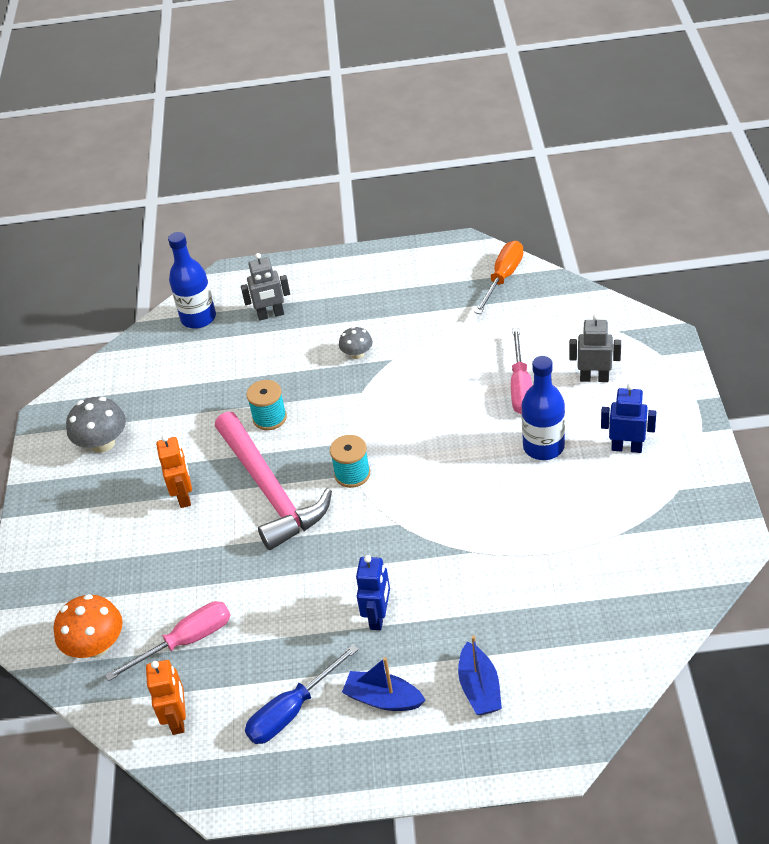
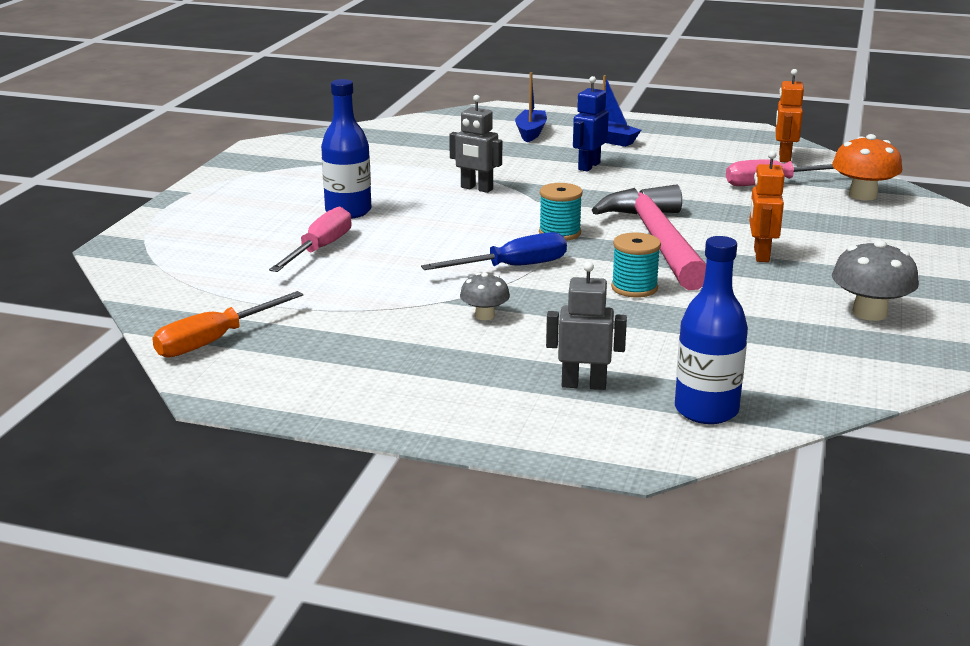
camera: 165 degrees left, 20 degrees down
blue screwdriver [245,645,359,744] -> blue screwdriver moved to [421,232,567,270]
grey robot [569,314,621,382] -> grey robot moved to [449,95,502,193]
blue robot [601,384,656,453] -> none

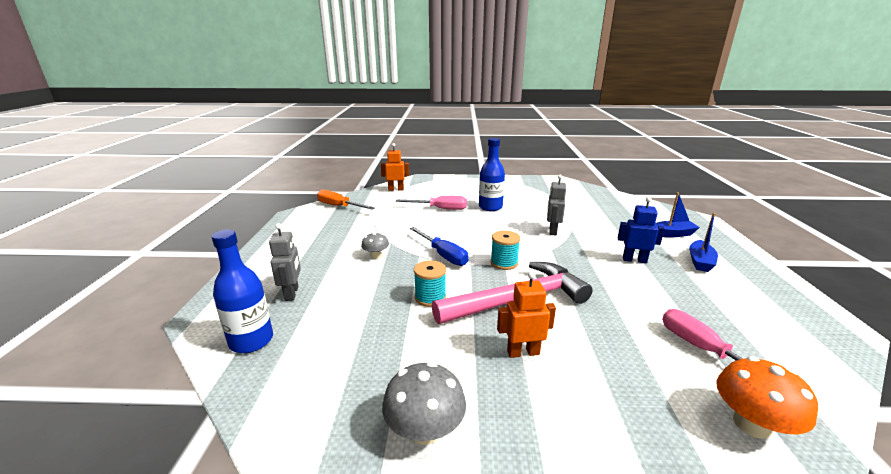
camera: 75 degrees right, 0 degrees up
orange robot [775,69,804,162] -> orange robot moved to [381,143,409,191]

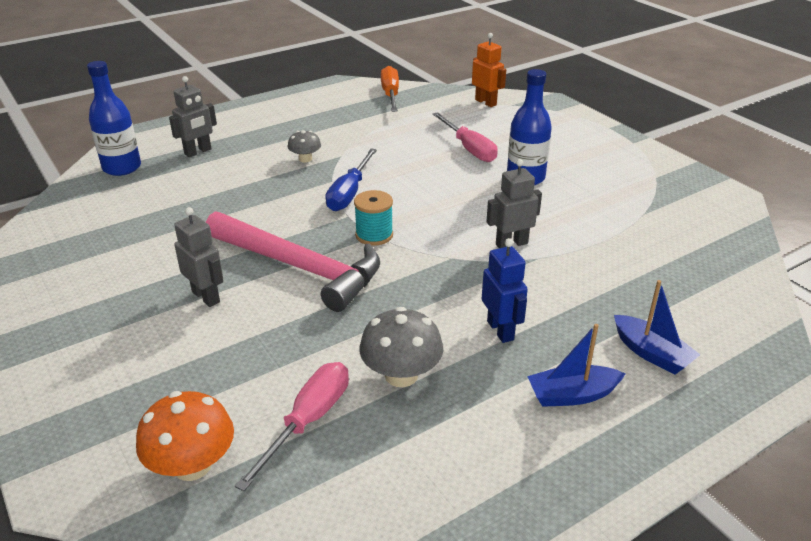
camera: 55 degrees right, 10 degrees up
grey mushroom [382,362,466,445] -> grey mushroom moved to [360,307,443,387]
turquoise spool [414,260,446,307] -> none
orange robot [497,272,556,358] -> grey robot [174,207,223,307]

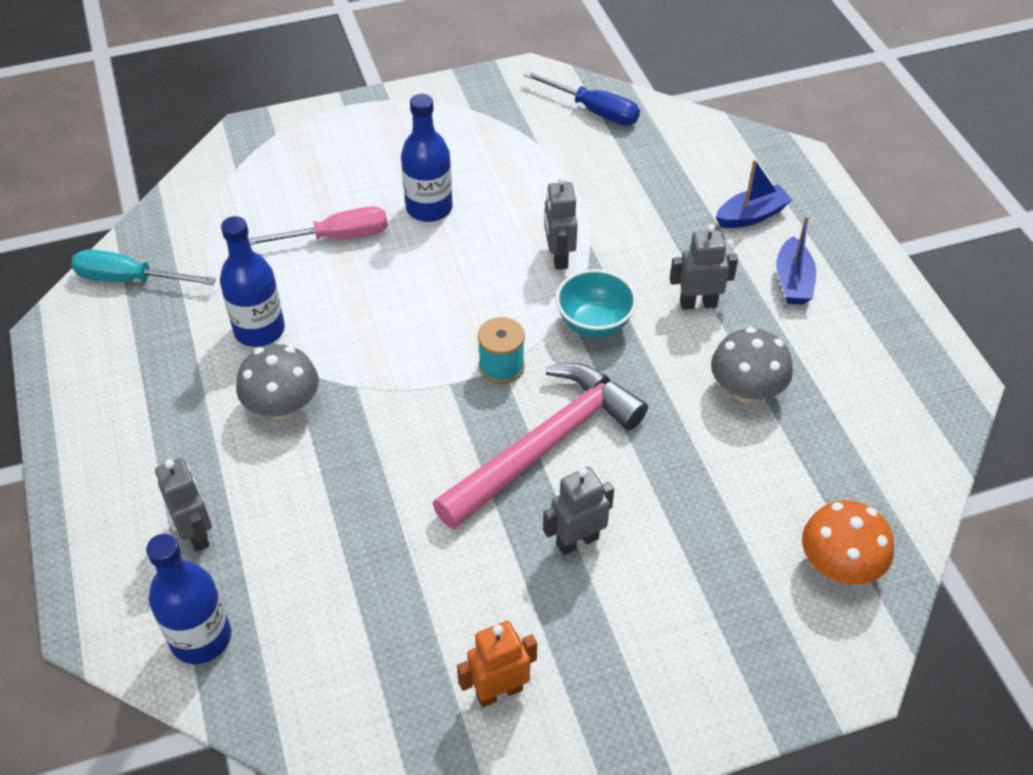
camera: 75 degrees left, 15 degrees up
pink screwdriver [235,362,349,491] -> none
grey mushroom [288,130,321,162] -> grey mushroom [236,344,319,420], size x1.68
blue screwdriver [325,148,377,211] -> blue screwdriver moved to [524,71,640,125]
orange screwdriver [381,66,399,112] -> turquoise screwdriver [71,249,216,285]
orange robot [472,33,506,107] -> orange robot moved to [457,621,537,707]
blue robot [482,238,528,343] -> grey robot [670,224,738,310]
none -> blue bottle [220,216,285,347]
none -> turquoise bowl [556,269,637,338]

